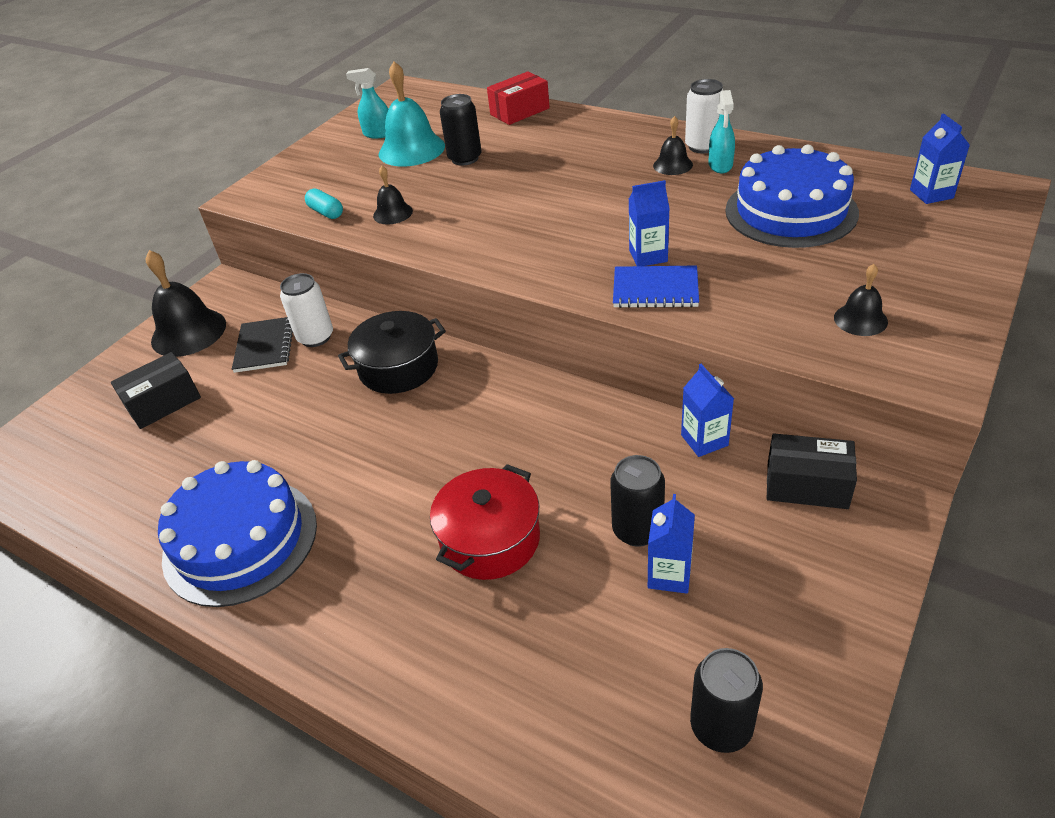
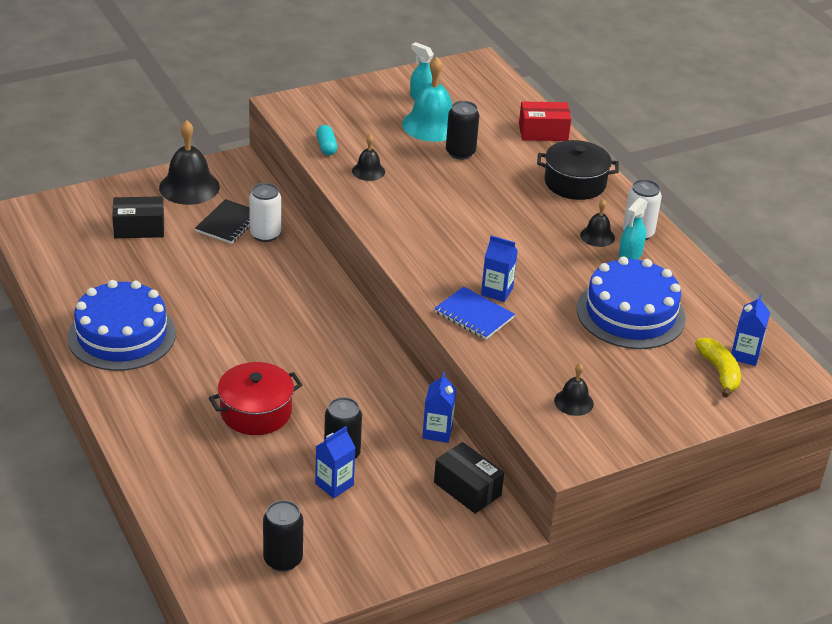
camera: 25 degrees right, 5 degrees down
black pot [338,311,446,394] -> black pot moved to [537,140,619,200]
none -> yellow banana [695,337,741,398]

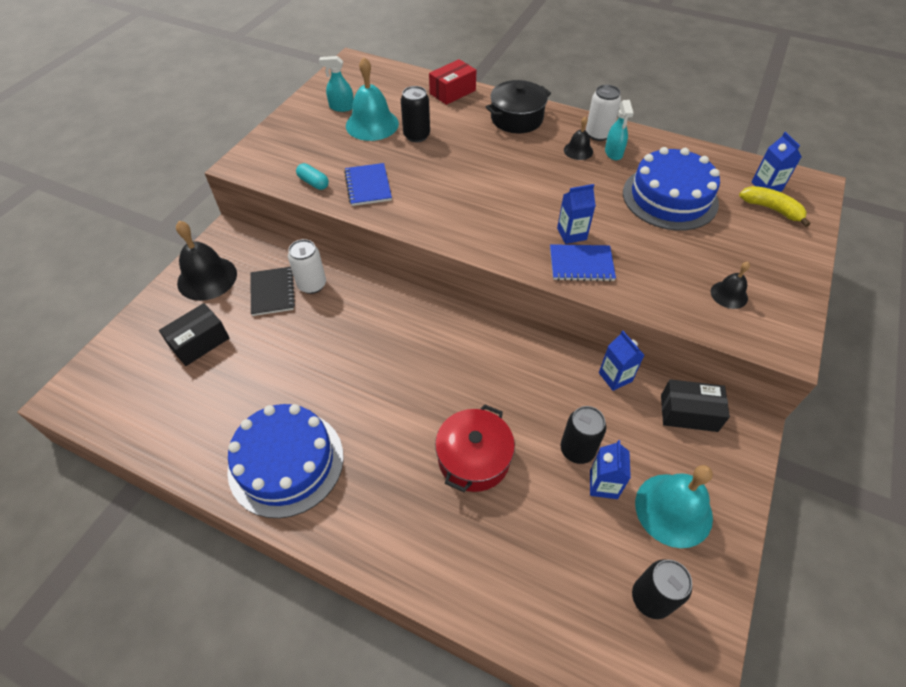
camera: 35 degrees left, 15 degrees up
black bell [352,135,385,181] -> blue notebook [344,163,392,206]
none -> turquoise bell [635,465,713,548]

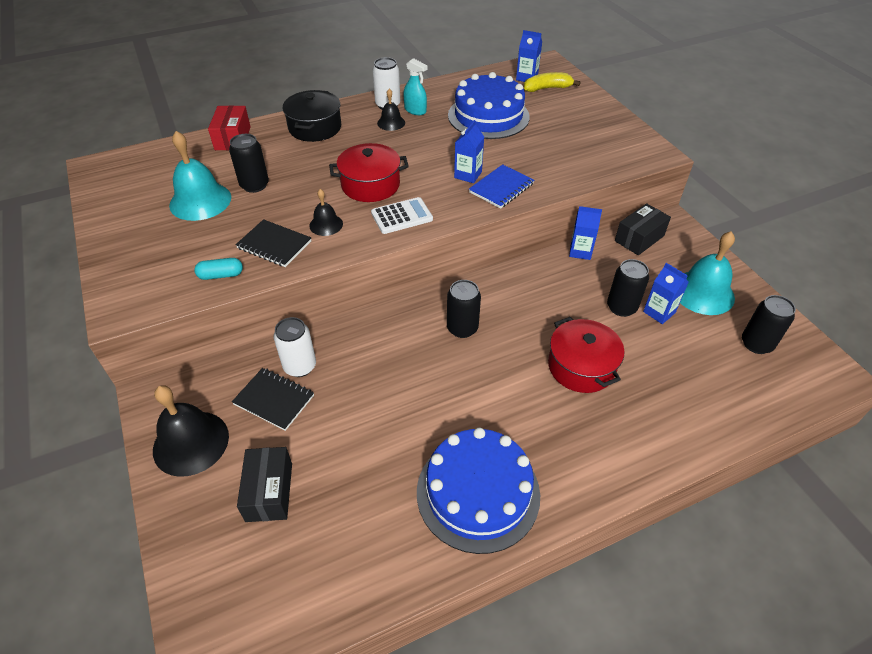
camera: 50 degrees left, 5 degrees down
turquoise spray bottle [319,56,354,112] -> none
blue notebook [344,163,392,206] -> black notebook [235,219,311,267]
black bell [711,262,750,309] -> black bell moved to [309,189,343,236]
none -> red pot [329,143,409,202]
none -> white calculator [371,197,433,234]
none -> black can [447,280,481,338]

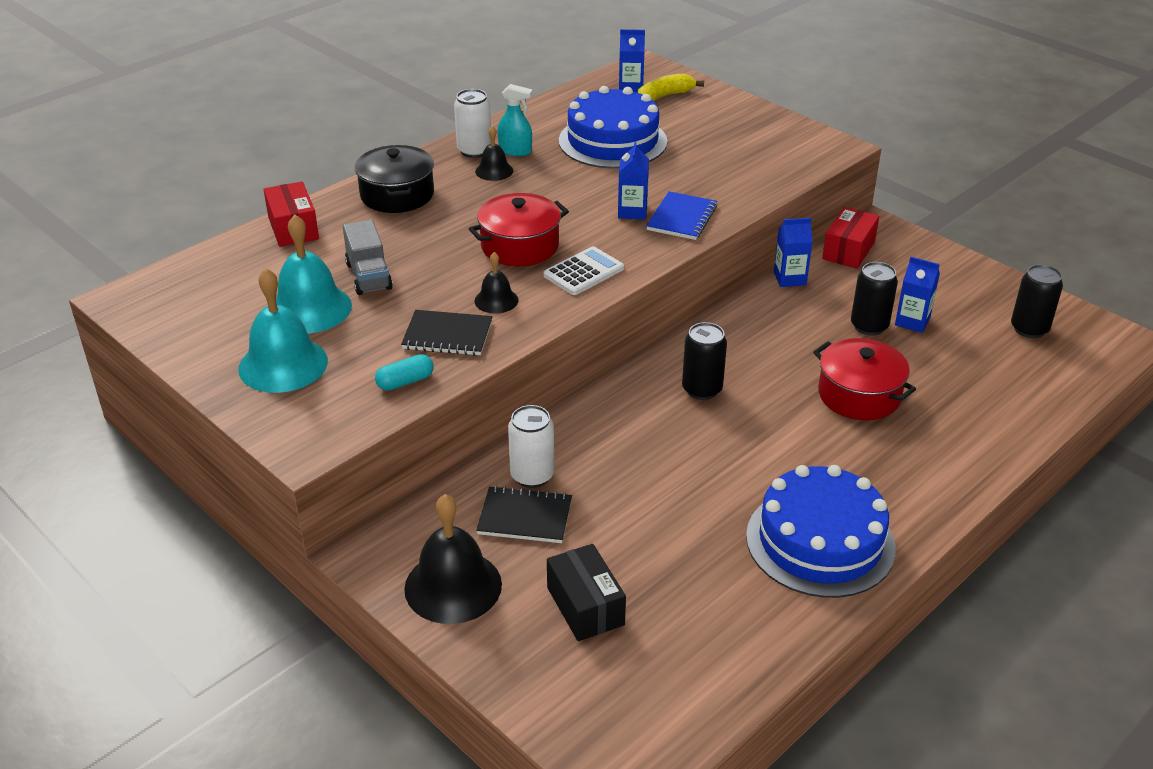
camera: 20 degrees left, 10 degrees down
black can [229,134,269,193] -> grey truck [343,220,393,295]
black box [615,203,671,255] -> red box [822,207,879,269]
turquoise bell [680,231,735,315] -> turquoise bell moved to [238,268,328,393]

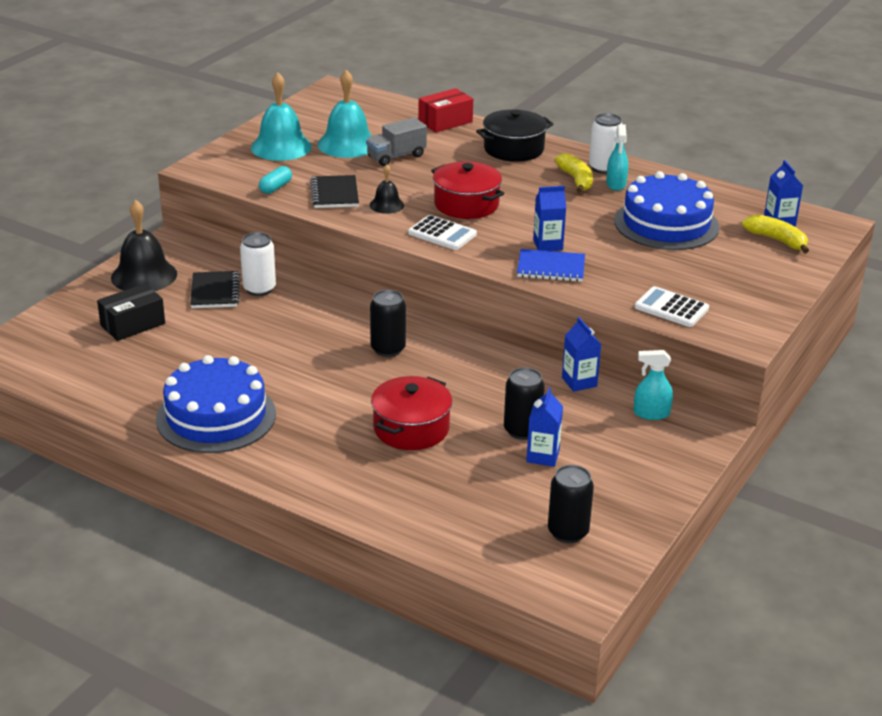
camera: 75 degrees right, 5 degrees down
turquoise capsule [375,354,434,390] -> turquoise capsule turned 75 degrees clockwise [259,166,292,194]
black bell [475,126,513,181] -> yellow banana [555,153,593,193]
red box [822,207,879,269] -> turquoise spray bottle [633,350,673,420]
none -> white calculator [635,286,709,327]

